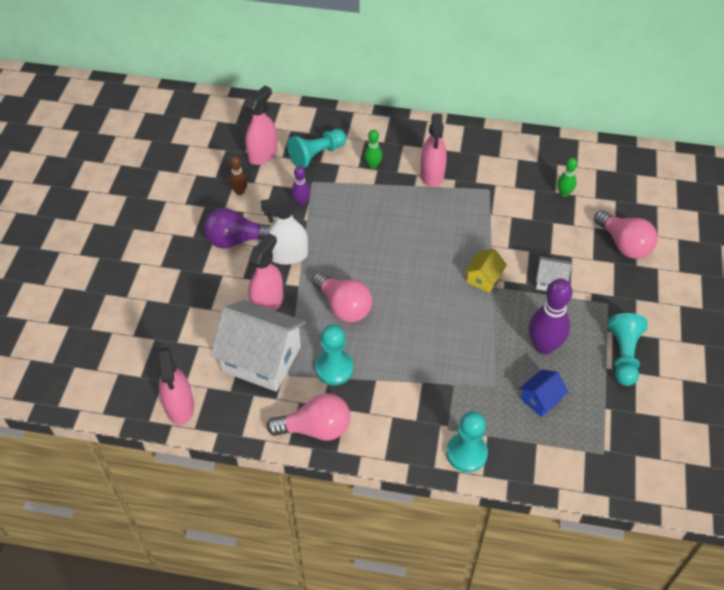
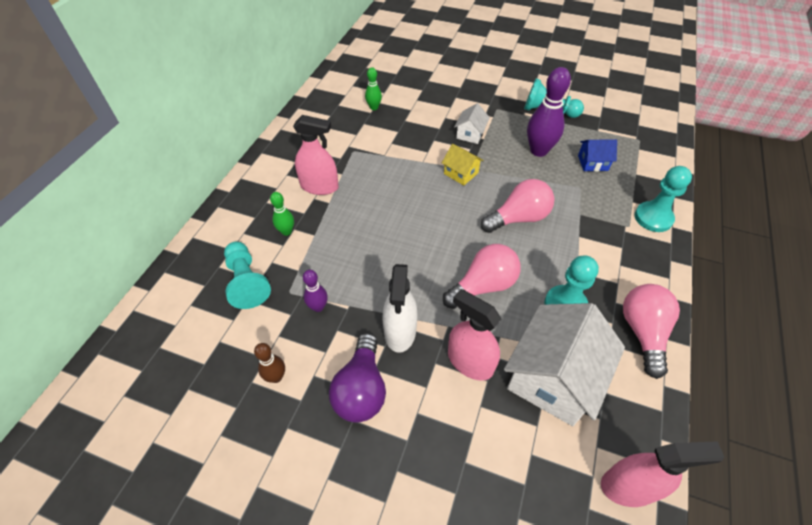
camera: 80 degrees left, 0 degrees up
pink spray bottle [245,86,278,165] -> none
blue house [519,369,568,417] -> blue house turned 60 degrees counterclockwise [578,139,617,172]
pink light bulb [594,210,658,259] -> pink light bulb moved to [481,179,554,233]

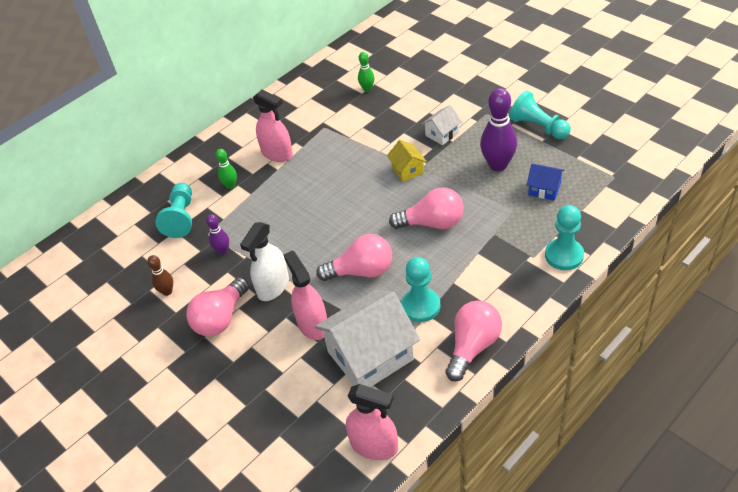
camera: 30 degrees right, 5 degrees down
purple light bulb [329,333,386,423] -> pink light bulb [186,277,249,336]

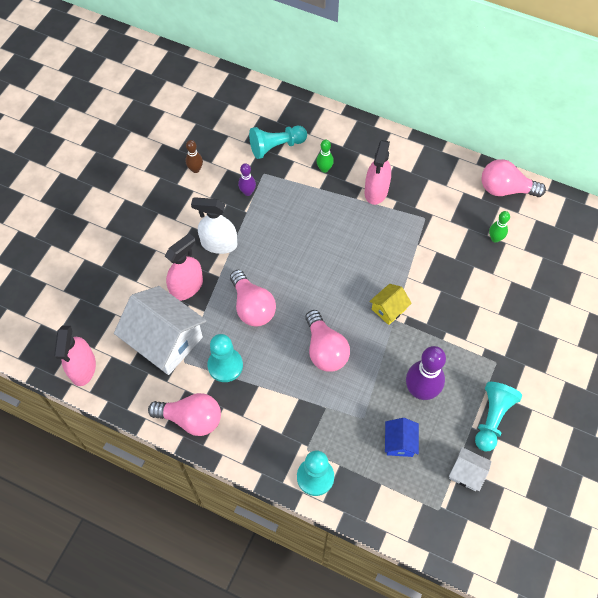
camera: 65 degrees right, 15 degrees up
pink light bulb [186,277,249,336] -> pink light bulb moved to [482,159,546,197]
white house [422,105,462,145] -> white house moved to [449,447,492,491]

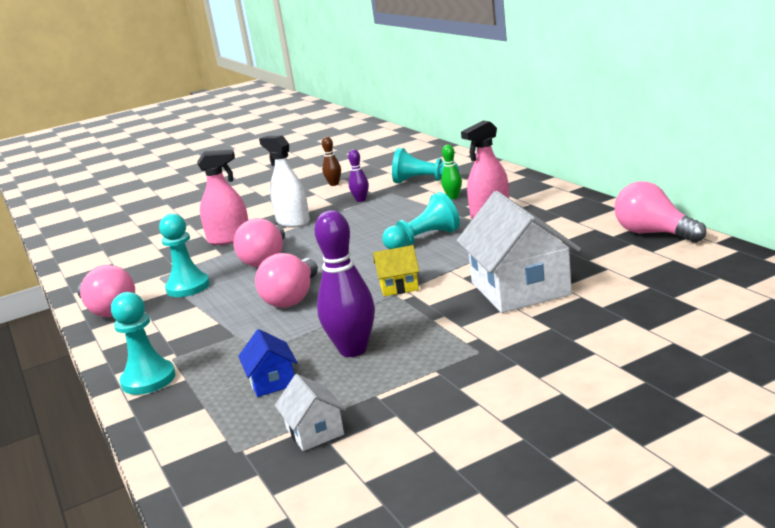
camera: 40 degrees right, 40 degrees down
pink spray bottle [54,326,96,386] -> none
white house [114,286,206,375] -> white house moved to [457,191,581,313]
blue house [385,418,419,457] -> blue house turned 60 degrees counterclockwise [238,329,298,397]
turquoise pawn [475,382,522,452] -> turquoise pawn moved to [382,192,460,249]
green bowling pin [489,211,510,242] -> none

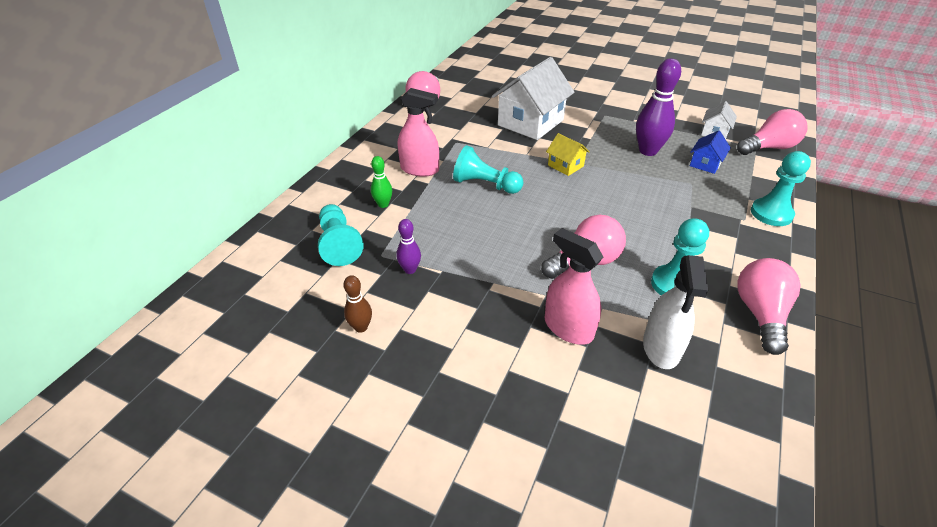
camera: 130 degrees left, 20 degrees up
pink light bulb [255,253,318,308] -> pink light bulb moved to [737,109,808,155]
white spray bottle [259,136,310,228] -> white spray bottle moved to [643,255,708,369]

